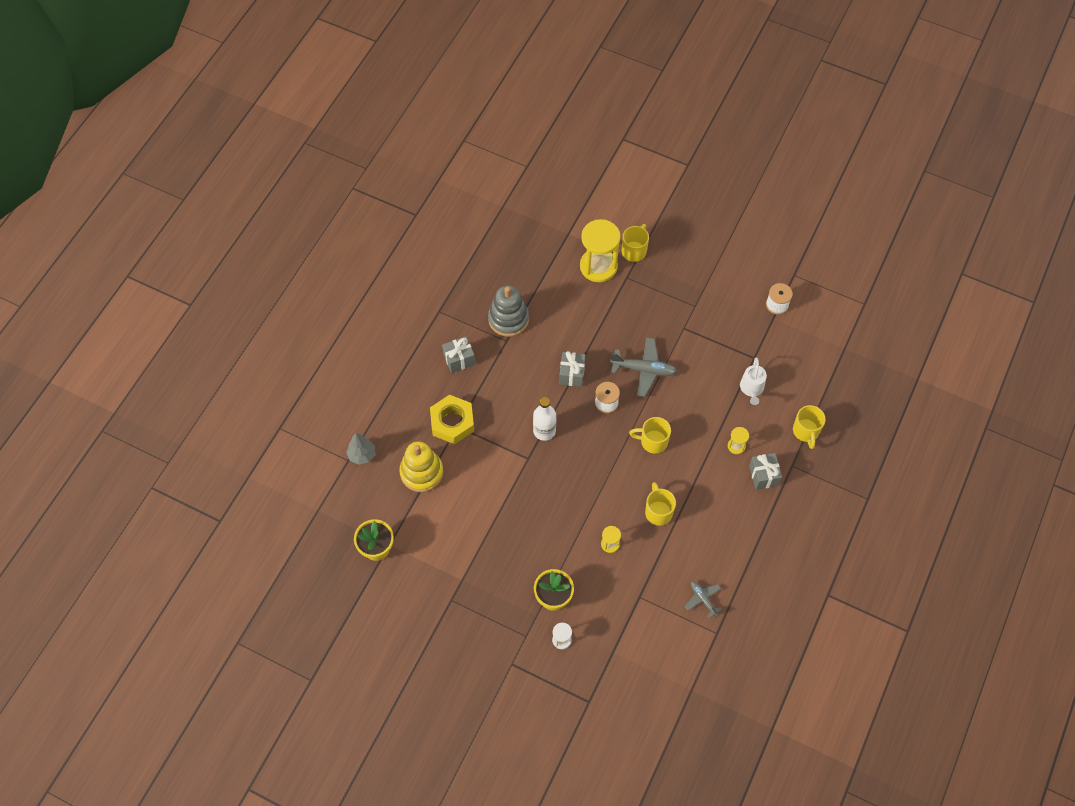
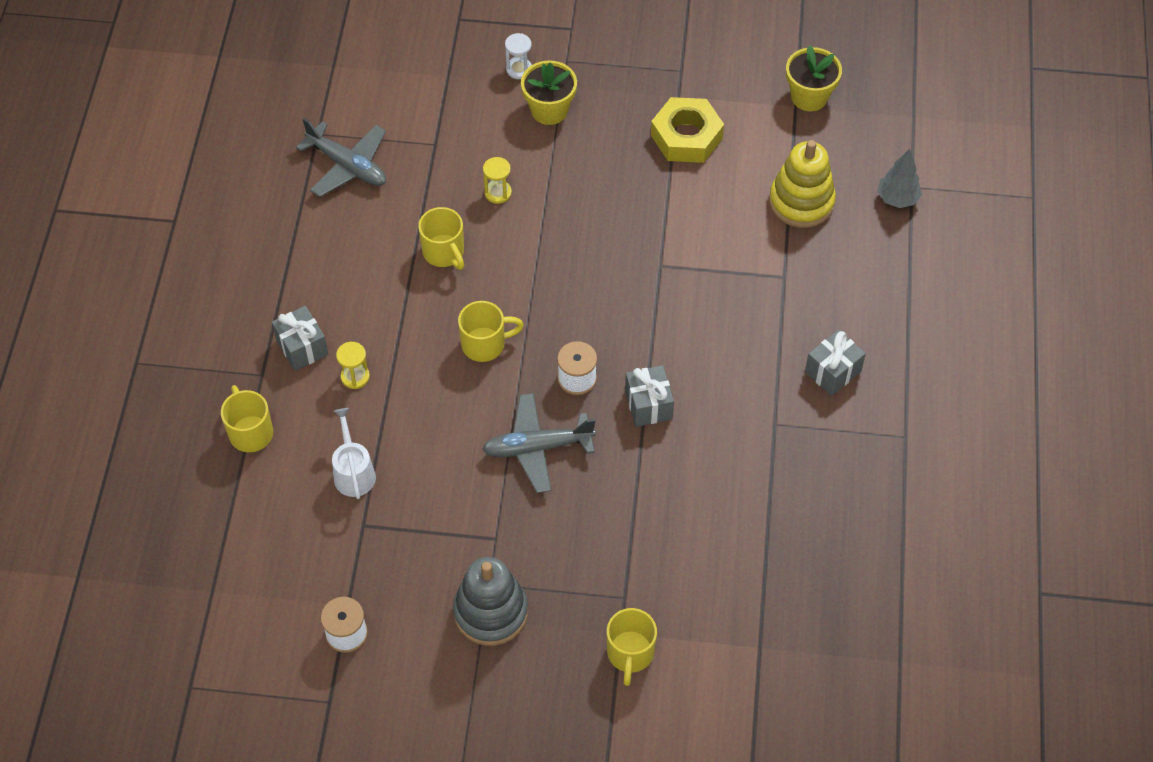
camera: 160 degrees right, 5 degrees down
yellow nut [430,395,474,444] -> yellow nut moved to [651,97,724,163]
grey stacking toy [488,285,529,337] -> grey stacking toy moved to [453,557,528,646]
white bottle [533,397,556,441] -> none
yellow hourglass [580,219,621,282] -> none
grey plane [685,581,722,618] -> grey plane [296,118,386,197], size x1.73

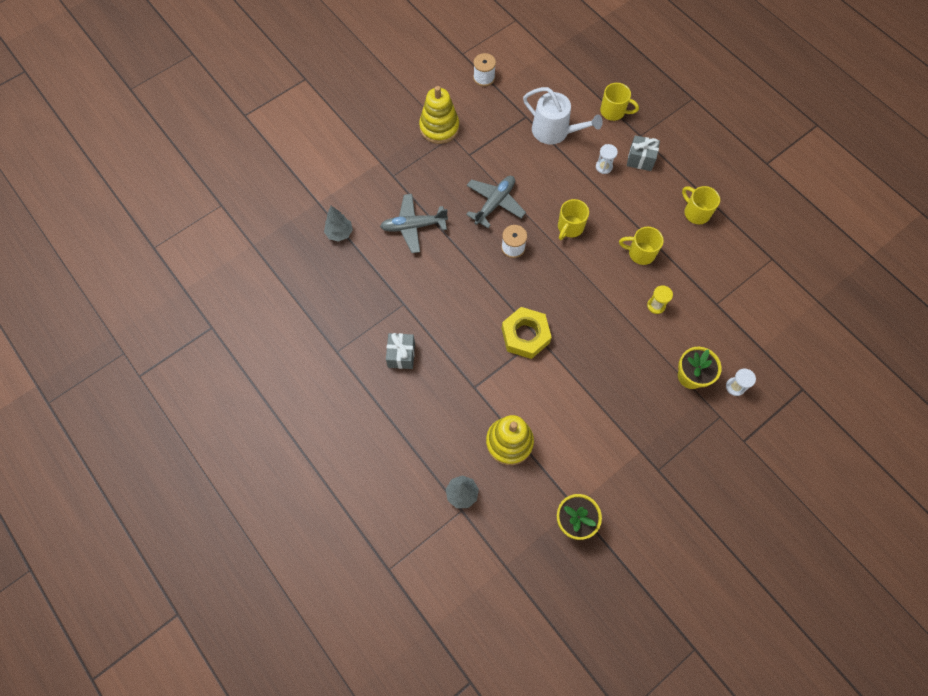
camera: 135 degrees right, 10 degrees up
grey plane [296,118,386,197] -> grey plane moved to [380,194,448,253]
white watering can [332,408,376,499] -> white watering can [523,87,603,144], size x1.57
yellow hourglass [336,342,370,389] -> white hourglass [596,144,618,174]
grey stacking toy [453,557,528,646] -> yellow stacking toy [419,86,459,144]
yellow mug [607,608,657,686] -> yellow mug moved to [682,186,720,224]
grey gift [625,365,674,427] -> none
yellow nut [651,97,724,163] -> yellow nut moved to [502,307,552,359]
none -> grey tree [324,206,353,242]

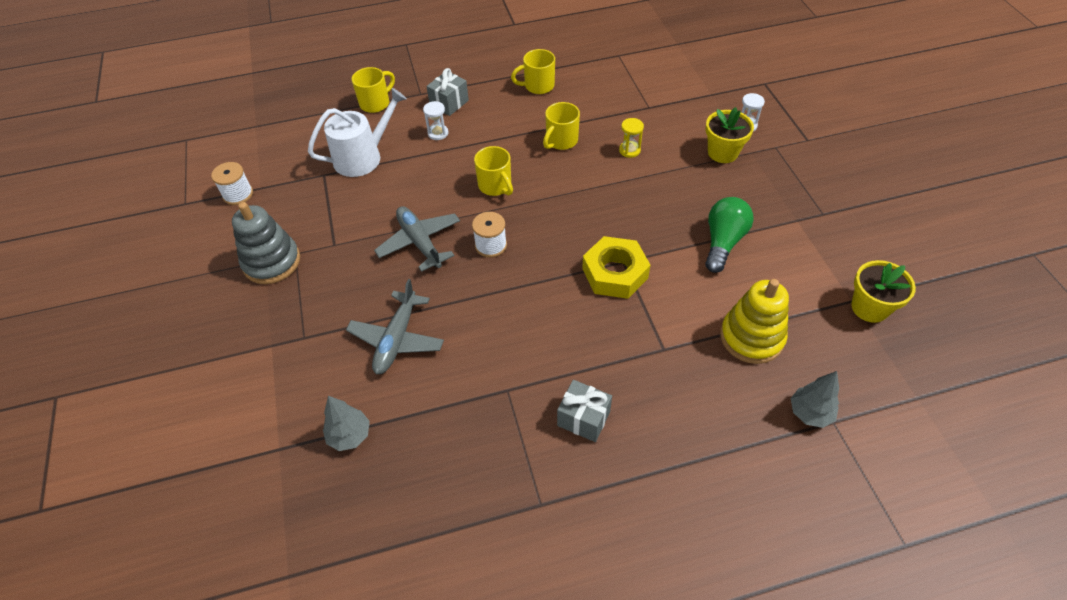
camera: 65 degrees left, 15 degrees down
yellow stacking toy [419,86,459,144] -> grey stacking toy [232,202,300,284]
none -> green light bulb [705,197,754,273]

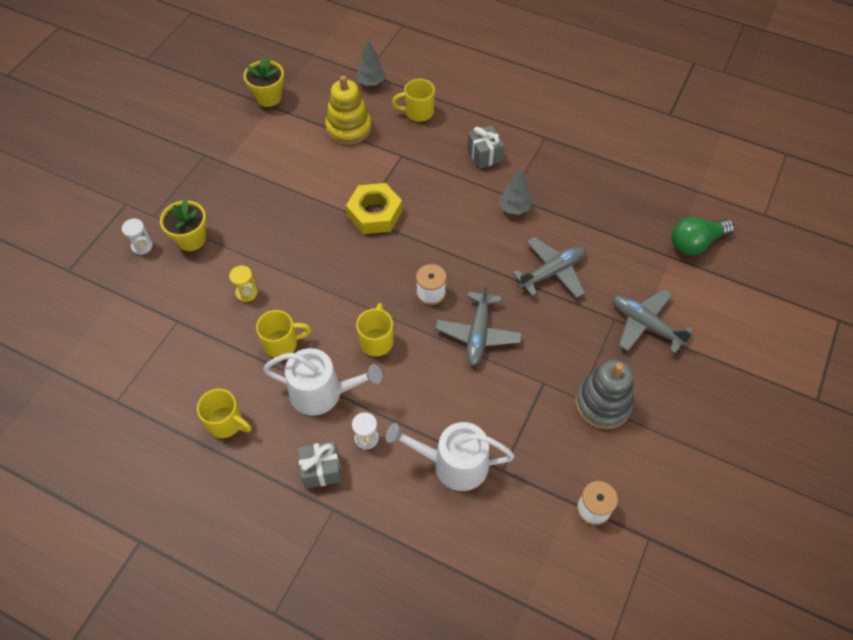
camera: 140 degrees left, 5 degrees up
grey tree [323,396,370,451] -> grey tree moved to [499,168,532,215]
yellow mug [352,67,395,113] -> yellow mug moved to [392,79,435,122]
green light bulb [705,197,754,273] -> green light bulb moved to [671,217,734,255]
none -> white watering can [263,348,382,416]
none -> grey plane [612,289,693,354]

